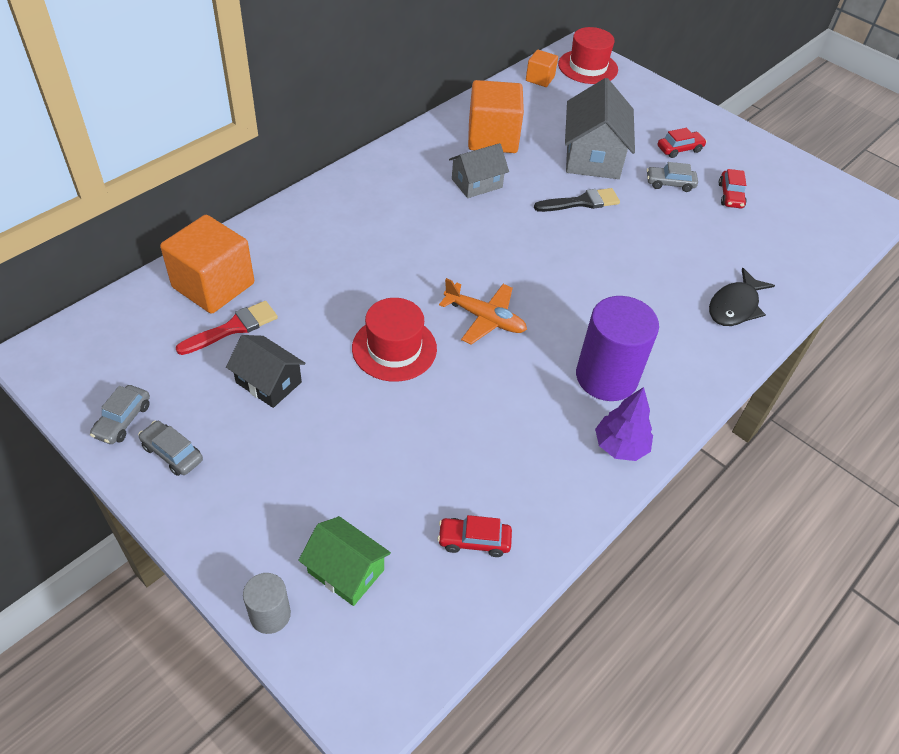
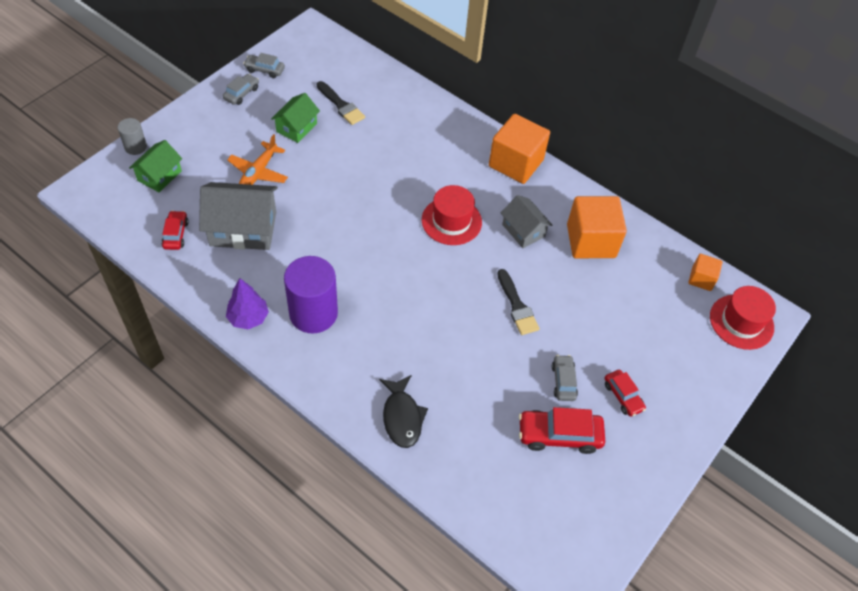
camera: 85 degrees right, 5 degrees up
orange cube [160,215,254,314] -> orange cube moved to [489,114,550,184]
red brush [176,301,278,355] -> black brush [317,81,365,125]
black house [226,335,305,408] -> green house [271,93,320,143]
red hat [352,298,437,381] -> red hat moved to [422,185,482,245]
orange plane [439,278,527,344] -> orange plane moved to [227,134,288,185]
grey house [565,78,635,179] -> grey house moved to [199,182,278,250]
black fish [709,268,775,326] -> black fish turned 135 degrees counterclockwise [379,375,428,448]
red car [719,169,747,208] -> red car [519,407,605,454], size x1.66

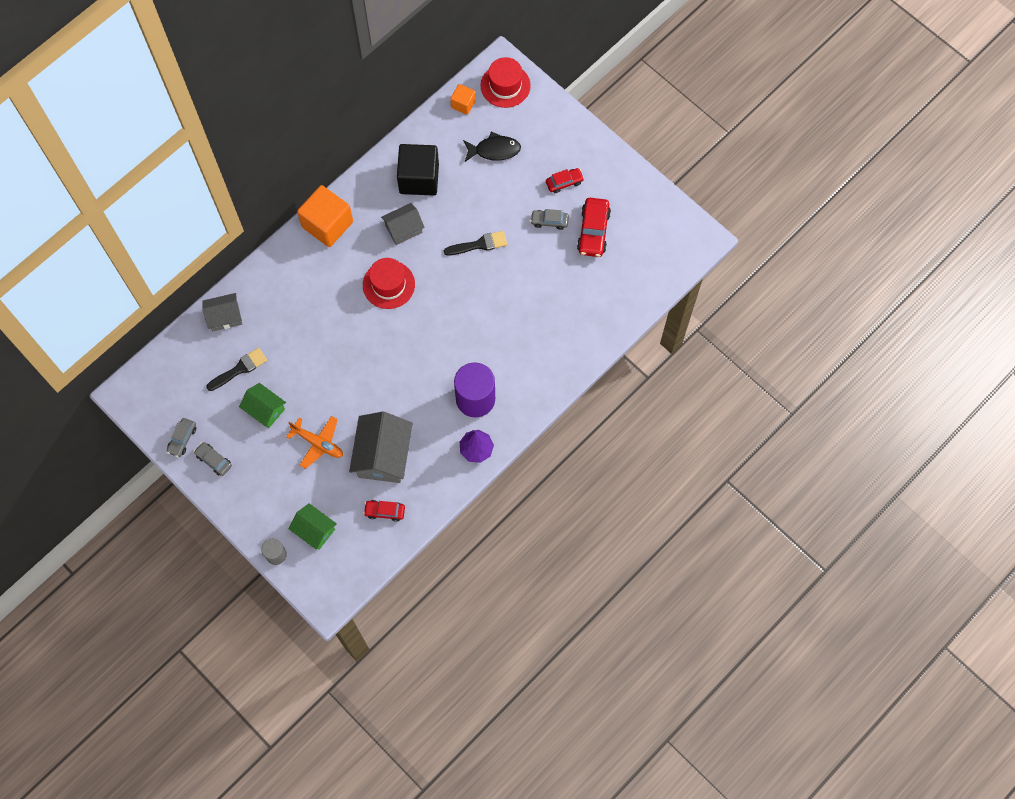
camera: 80 degrees left, 15 degrees up
black fish [379,375,428,448] -> black fish moved to [463,132,521,162]
orange cube [567,196,627,258] -> black cube [397,144,439,196]
none -> grey house [203,293,242,331]

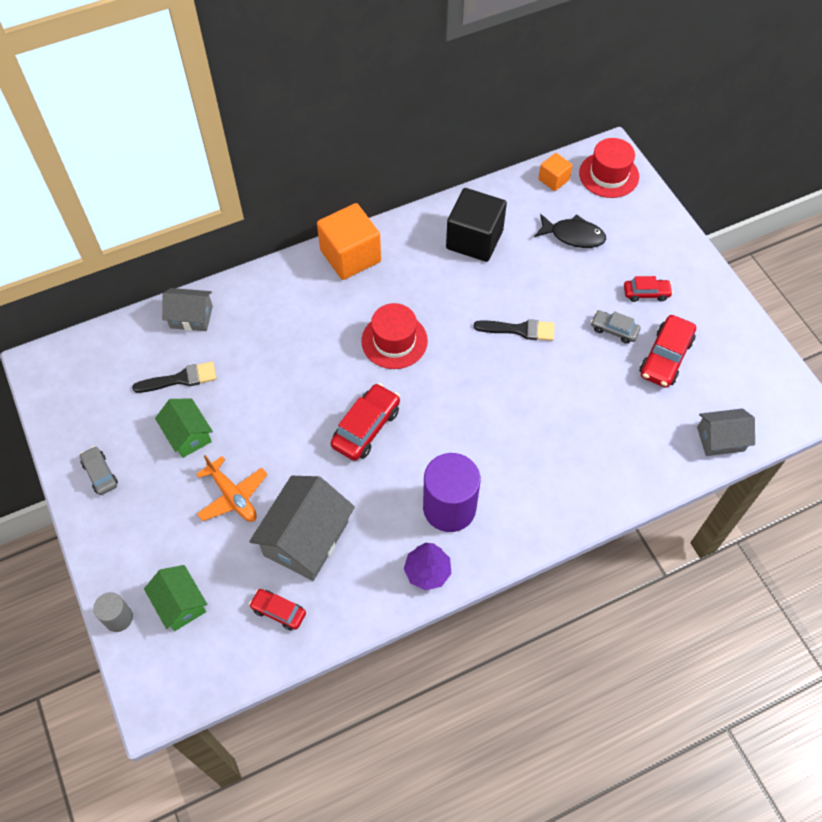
camera: 20 degrees right, 10 degrees down
grey car [167,418,196,457] -> none
grey house [381,203,425,245] -> grey house moved to [697,408,755,456]
none -> red car [330,383,400,461]

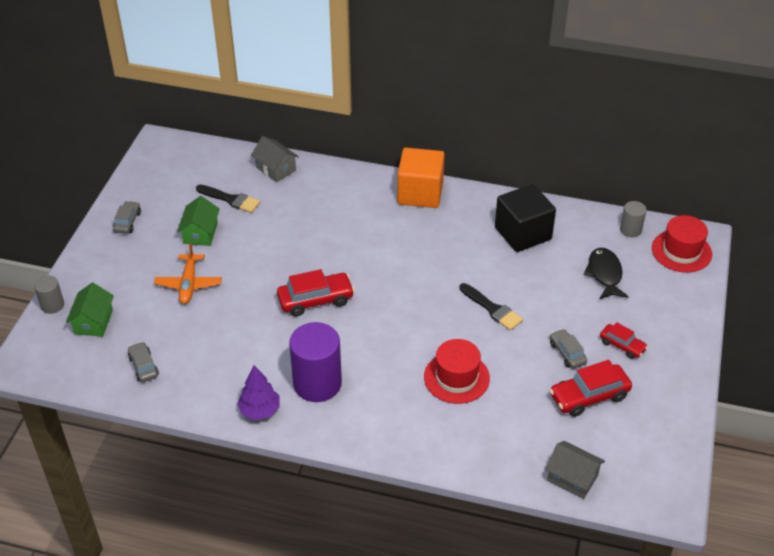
camera: 40 degrees right, 15 degrees down
grey house [249,476,355,581] -> none
red car [249,589,306,630] -> grey car [128,342,159,382]
red hat [361,303,428,369] -> red hat moved to [424,339,490,404]
black fish [534,214,606,248] -> black fish turned 150 degrees counterclockwise [584,248,629,299]
orange cube [538,153,573,191] -> grey cylinder [620,201,647,237]

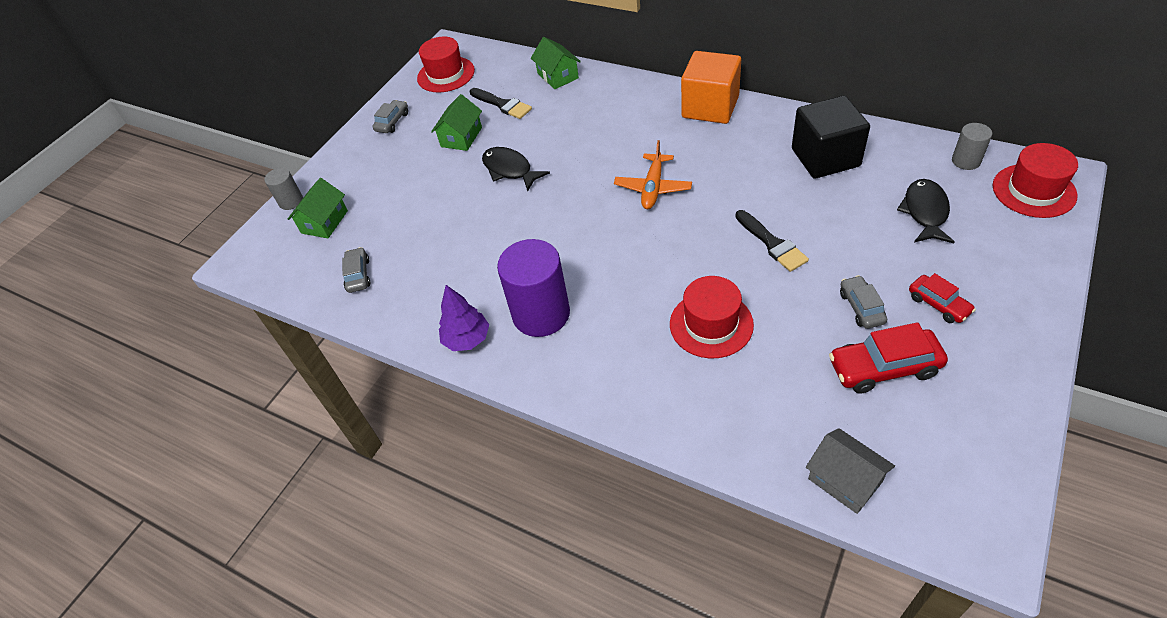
camera: 20 degrees right, 5 degrees up
orange plane [154,243,222,304] -> orange plane moved to [614,140,692,209]
grey house [251,136,299,182] -> green house [531,37,581,89]
red car [277,269,355,317] -> none
none -> red hat [417,37,475,93]
none -> black fish [482,147,550,192]

